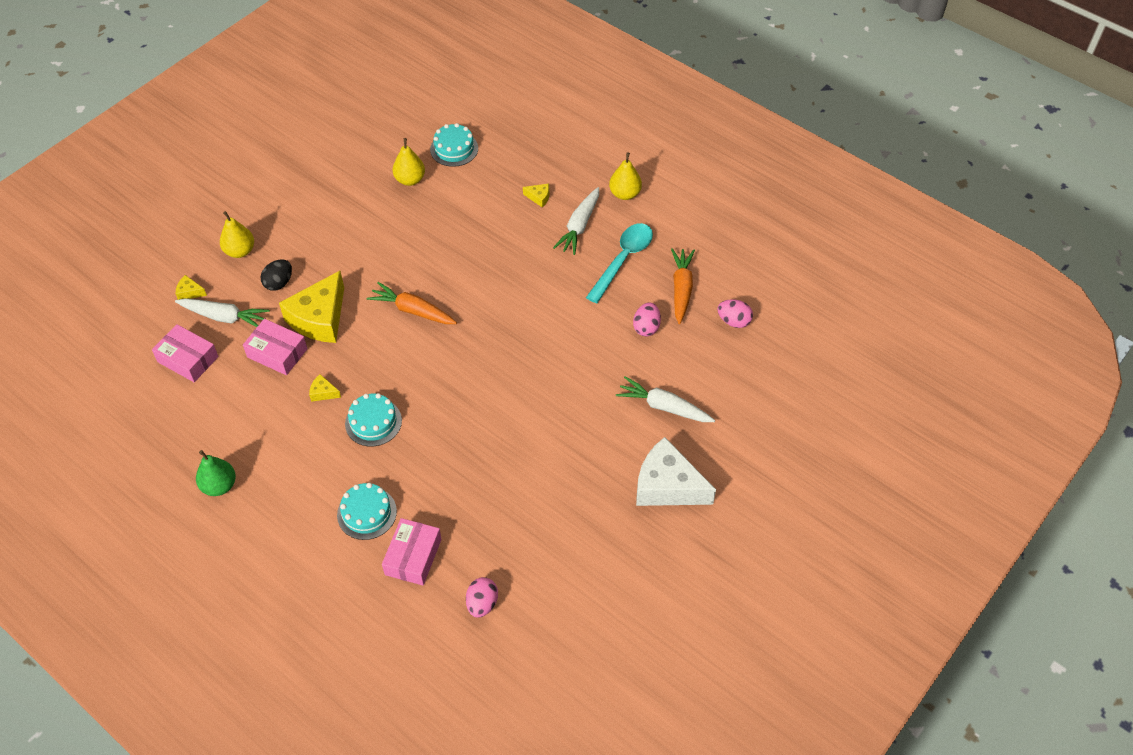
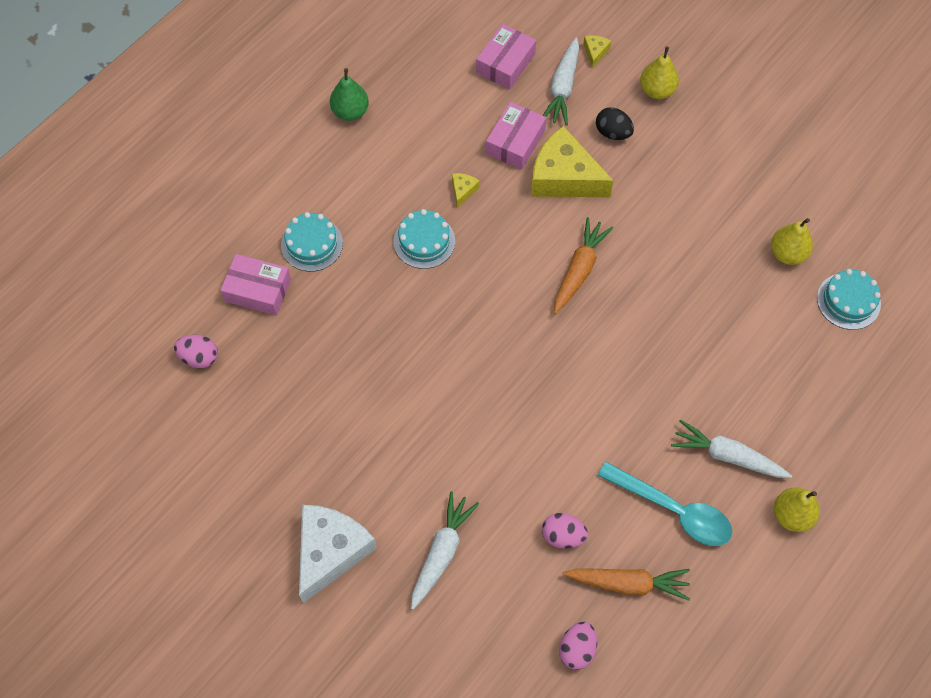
camera: 90 degrees right, 10 degrees up
yellow cheese [523,184,549,207] -> none

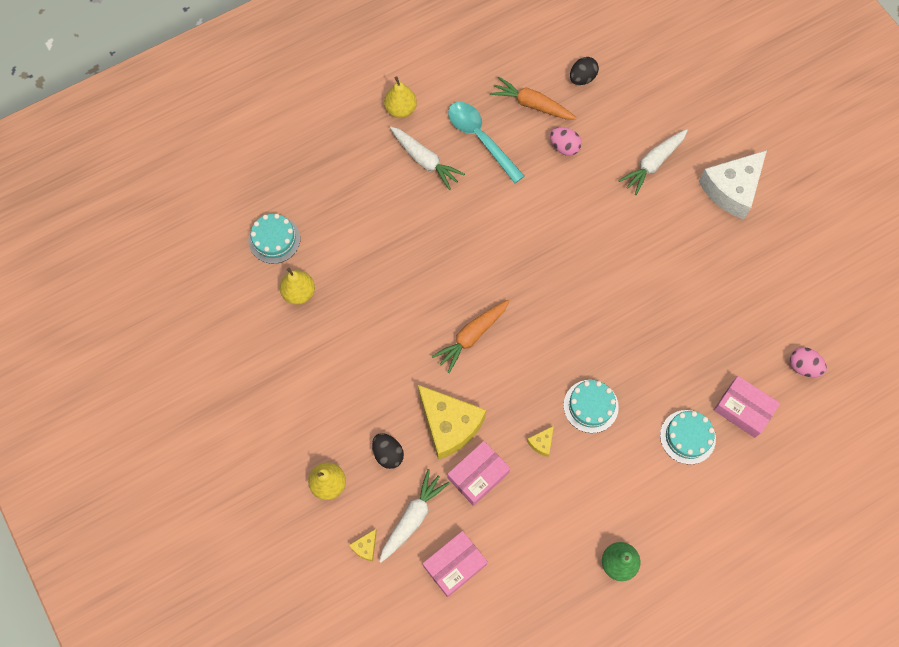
camera: 160 degrees left, 5 degrees up
pink egg [559,621,597,670] -> black egg [570,57,599,85]

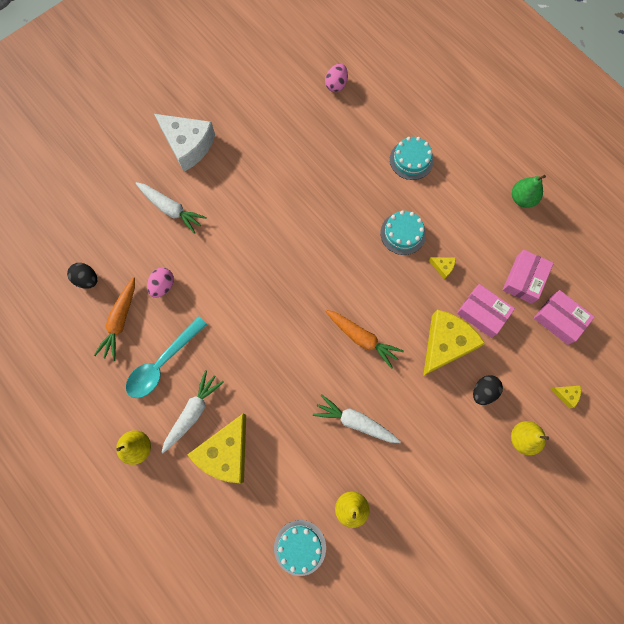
camera: 100 degrees left, 5 degrees up
white carrot [379,469,450,563] -> white carrot moved to [313,394,401,443]
pink box [714,376,780,438] -> pink box moved to [503,250,554,304]
none -> yellow cheese [187,413,246,483]

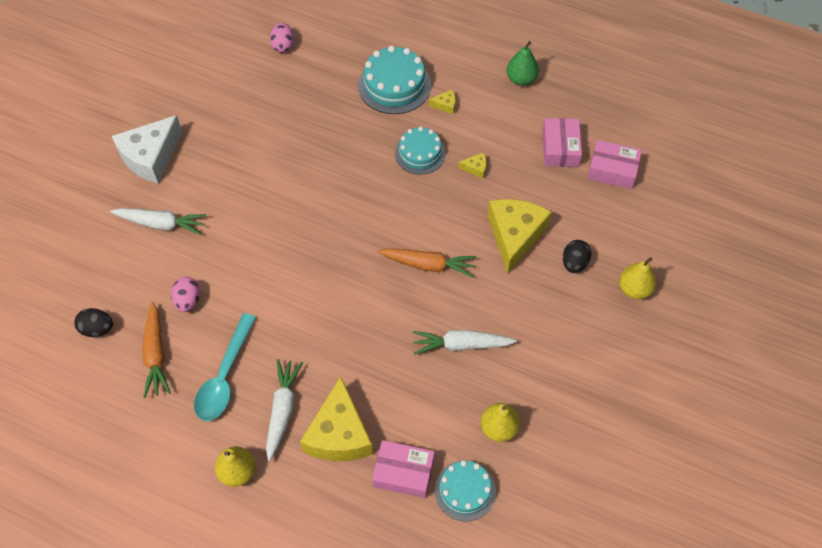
camera: 25 degrees left, 15 degrees down
white cheese [154,114,215,172] -> white cheese turned 120 degrees clockwise [112,115,182,184]
turquoise cake [390,137,434,180] -> turquoise cake [358,45,431,114], size x1.51
pink box [457,284,515,338] -> pink box moved to [372,440,435,498]
yellow cheese [551,386,581,408] -> yellow cheese moved to [429,89,456,114]

